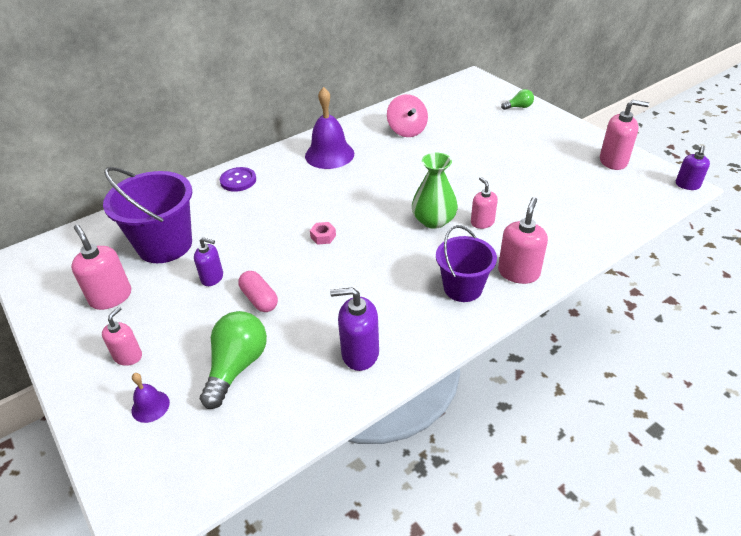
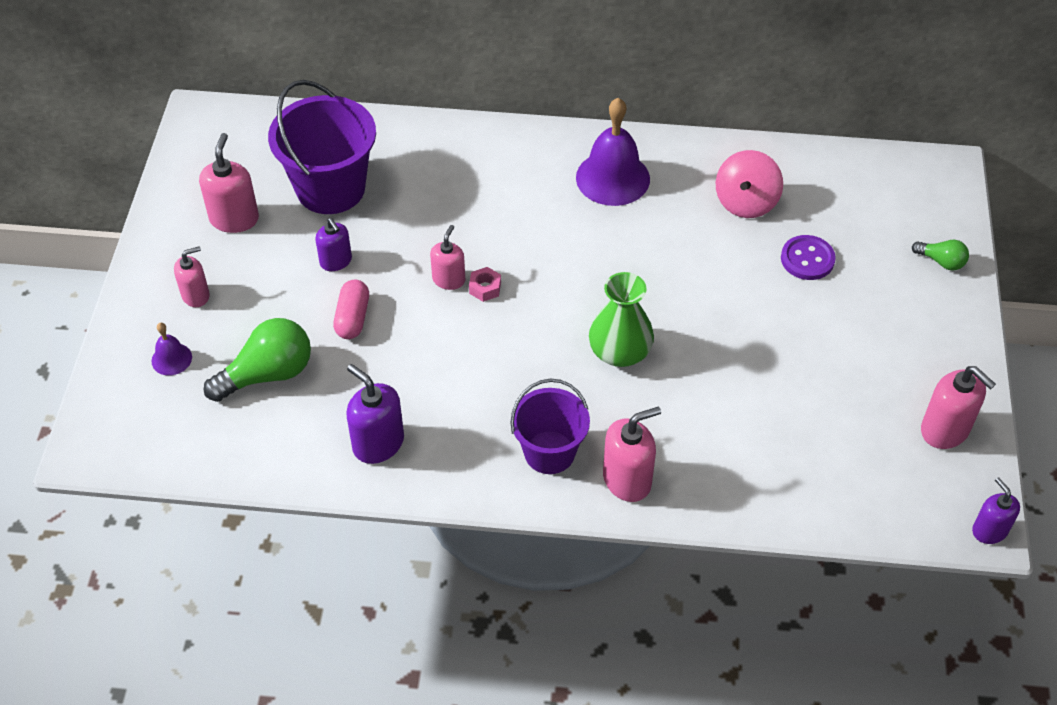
camera: 40 degrees right, 10 degrees up
purple button [220,167,256,192] -> purple button moved to [781,235,836,280]
pink soap dispenser [471,177,498,229] -> pink soap dispenser moved to [430,225,465,290]
purple soap dispenser [676,146,710,190] -> purple soap dispenser turned 90 degrees clockwise [972,477,1020,544]

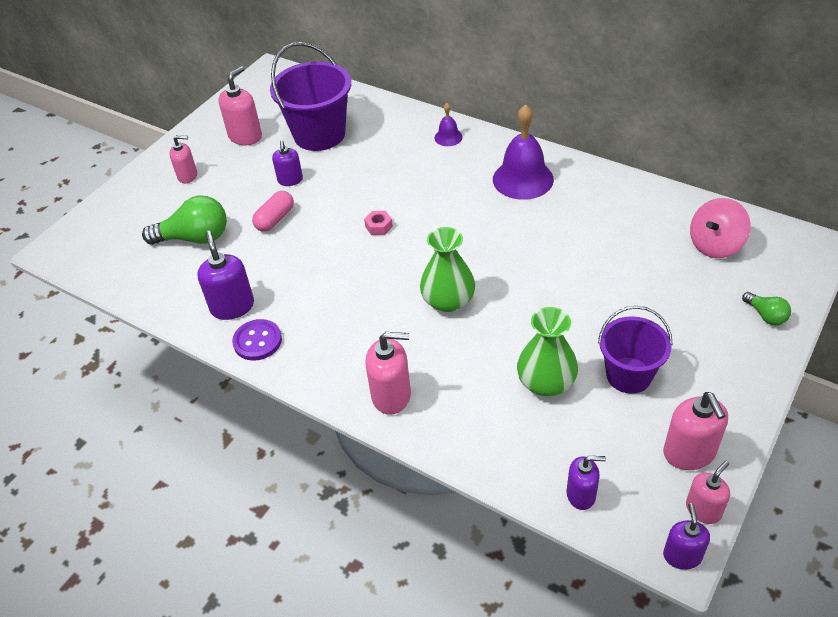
camera: 30 degrees right, 5 degrees down
purple bell [151,323,192,376] -> purple bell moved to [434,103,463,146]
pink soap dispenser [430,225,465,290] -> pink soap dispenser moved to [686,461,730,524]
purple bucket [510,379,590,474] -> purple bucket moved to [598,306,673,394]
pink spinning top [716,150,783,218] -> pink spinning top moved to [690,198,751,258]
purple button [781,235,836,280] -> purple button moved to [232,319,282,361]
none -> green vase [517,307,578,396]
none -> purple soap dispenser [566,456,606,510]

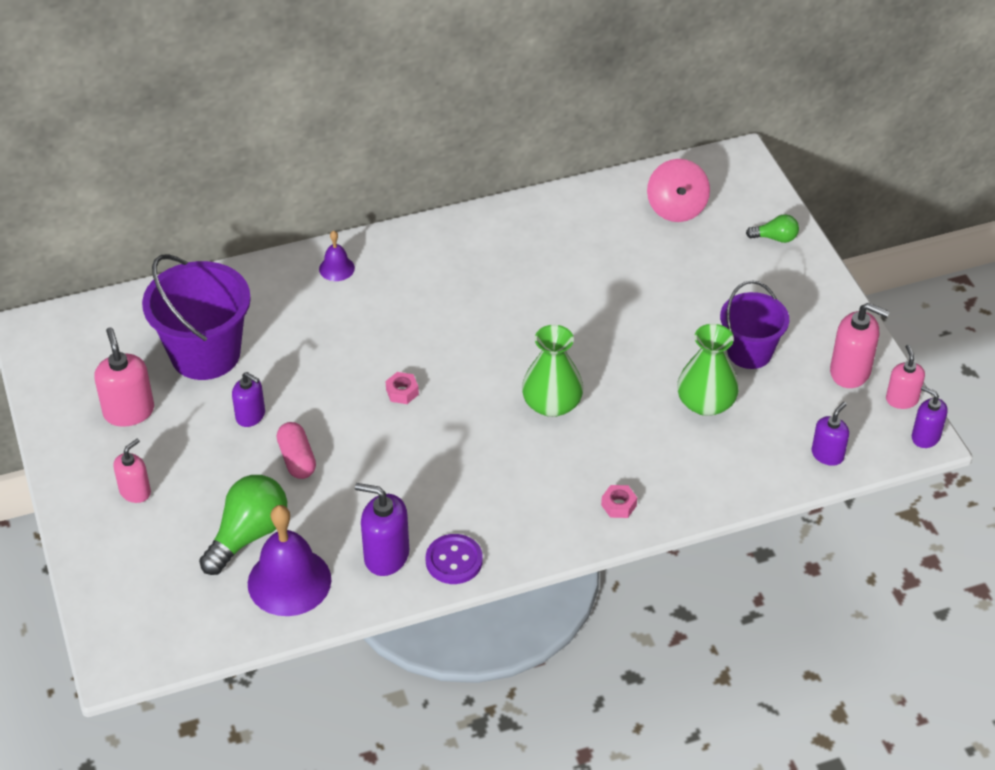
camera: 55 degrees left, 0 degrees up
pink soap dispenser [365,332,411,415] -> pink nut [601,485,637,518]
purple bell [493,104,554,200] -> purple bell moved to [248,505,331,616]

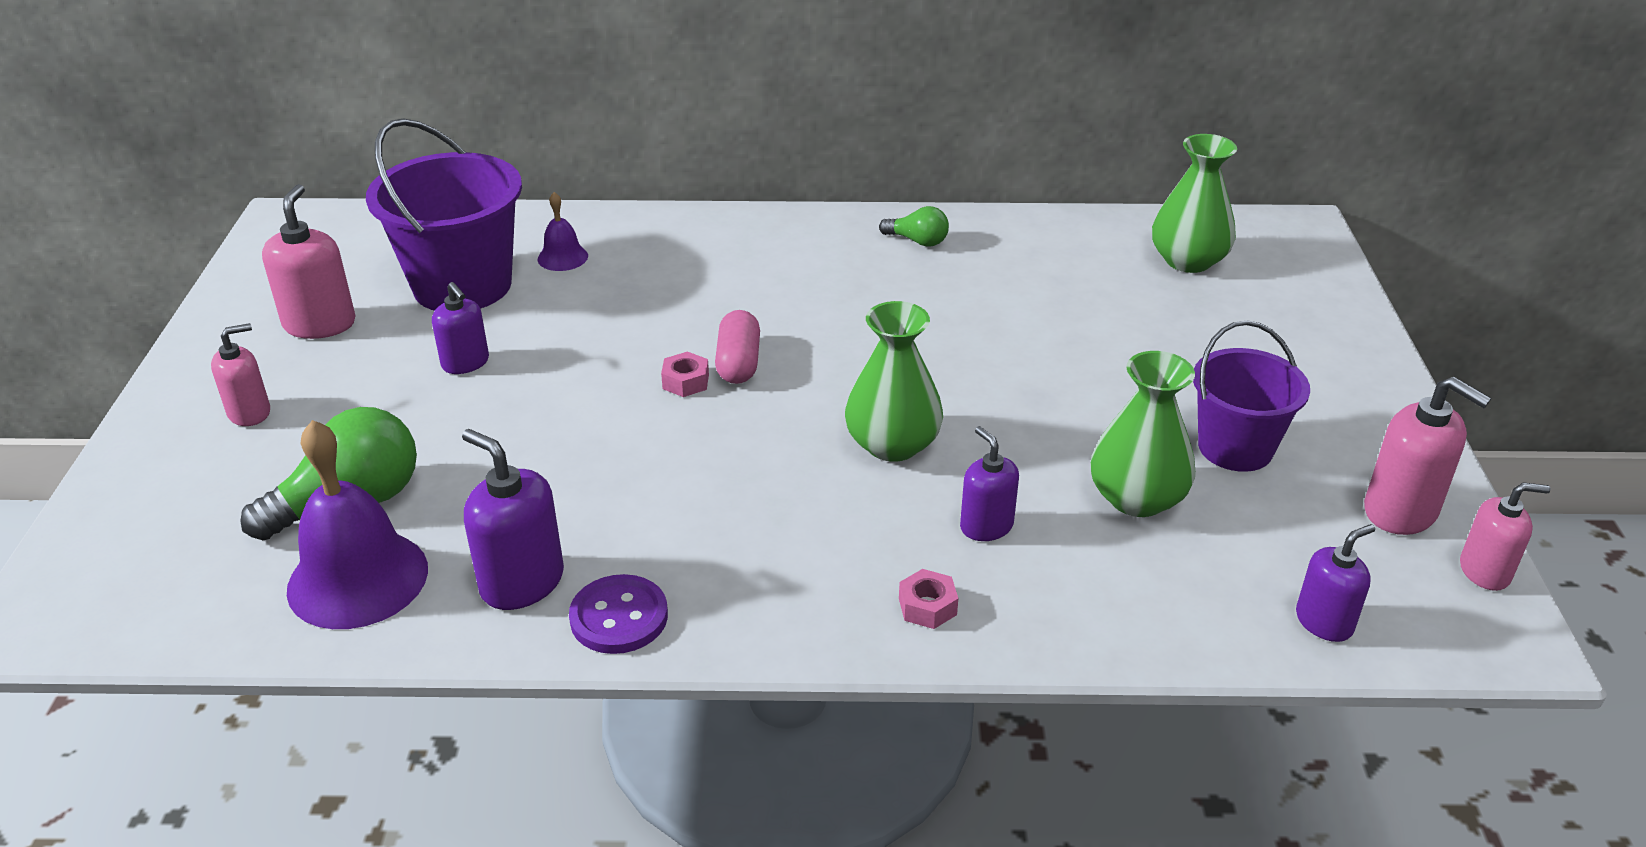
camera: 20 degrees right, 10 degrees down
pink capsule [277,422,316,479] -> pink capsule moved to [715,310,760,384]
purple bell [319,230,355,281] -> purple bell moved to [537,192,588,271]
pink spinning top [647,159,710,222] -> green vase [1152,134,1237,273]
green light bulb [746,214,799,243] -> green light bulb moved to [879,206,949,247]
pink soap dispenser [886,345,925,409] -> pink soap dispenser turned 75 degrees clockwise [1460,482,1551,591]
purple soap dispenser [912,386,948,448] -> purple soap dispenser moved to [960,426,1019,541]

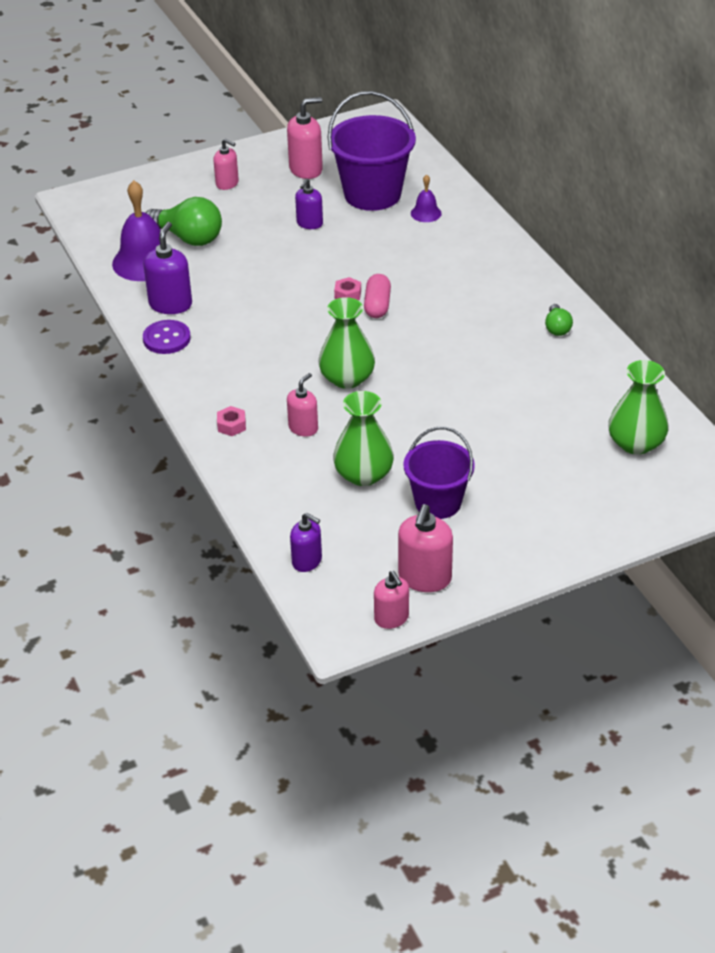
camera: 65 degrees right, 5 degrees up
pink capsule [715,310,760,384] -> pink capsule turned 60 degrees counterclockwise [364,274,391,318]
purple soap dispenser [960,426,1019,541] -> pink soap dispenser [287,373,318,437]

